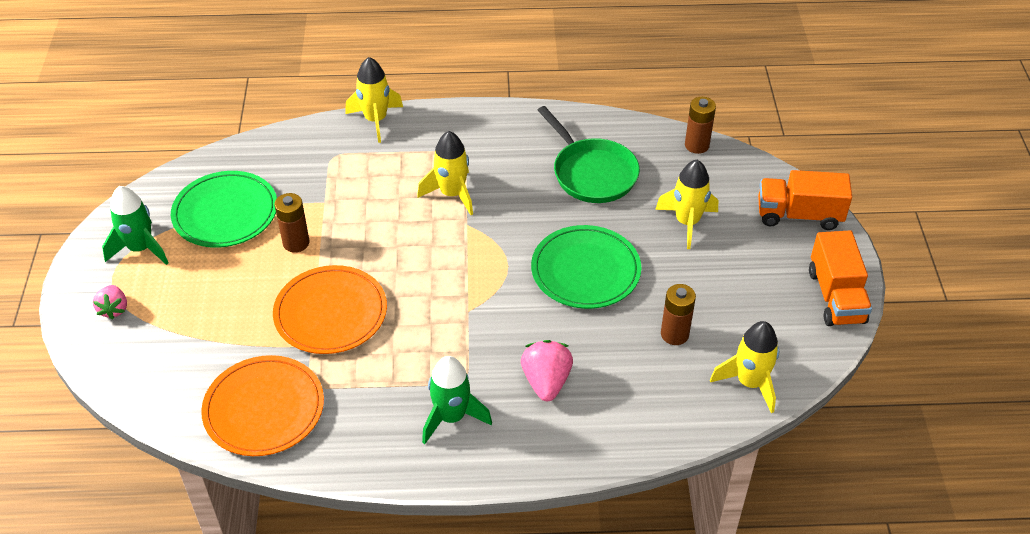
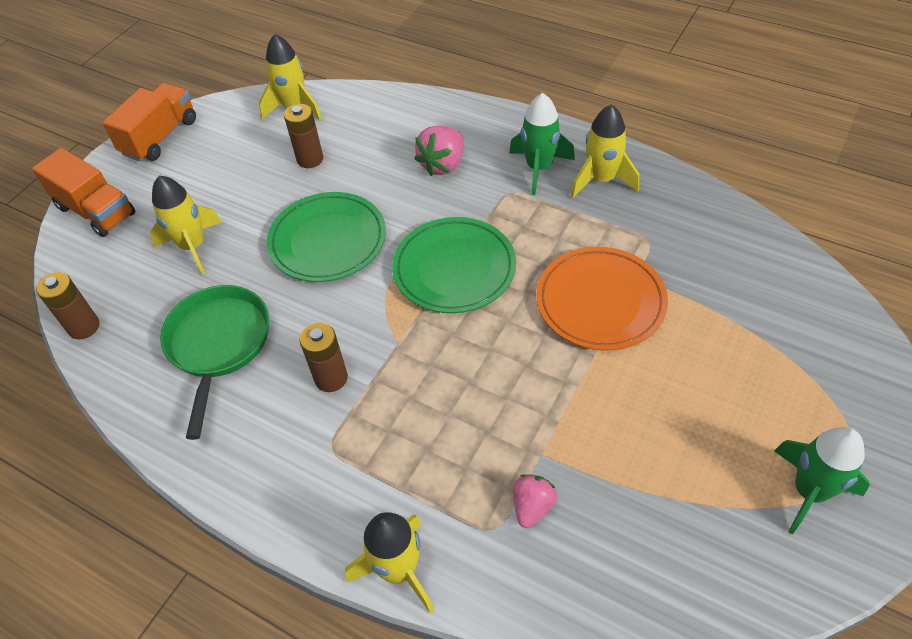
camera: 145 degrees left, 5 degrees up
pink strawberry [93,285,127,319] -> pink strawberry moved to [513,475,557,528]
green plate [171,171,277,248] -> green plate moved to [392,217,516,313]
orange plate [201,355,324,456] -> none
brown battery [274,193,310,252] -> brown battery moved to [299,323,348,392]
yellow rocket [417,131,473,215] -> yellow rocket moved to [571,104,639,198]

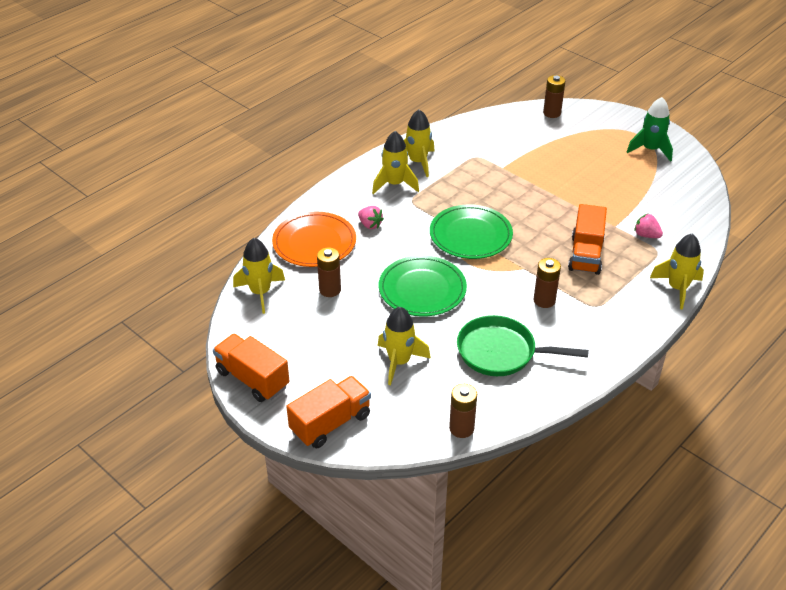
camera: 80 degrees left, 10 degrees down
pink strawberry [414,126,463,176] -> pink strawberry [358,206,384,229], size x0.66
green rocket [509,93,575,195] -> yellow rocket [372,131,419,194]
orange plate [536,247,668,350] -> orange plate moved to [272,212,356,267]
none -> brown battery [543,75,565,118]
none -> orange truck [568,204,607,275]

